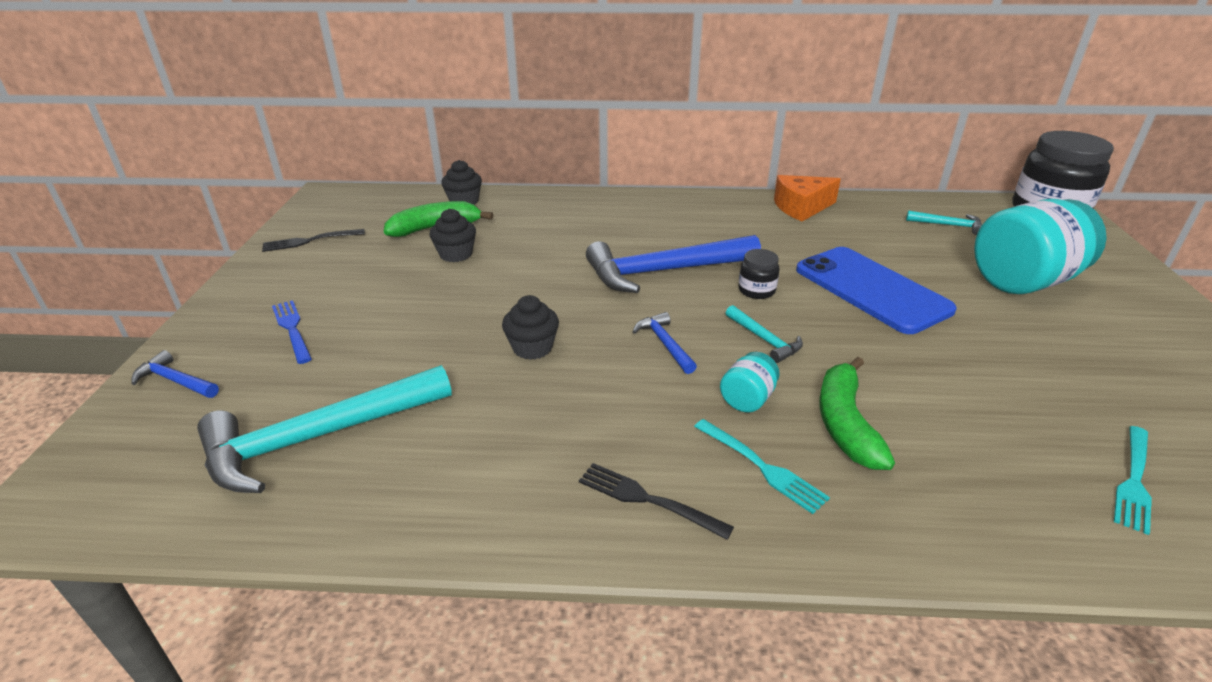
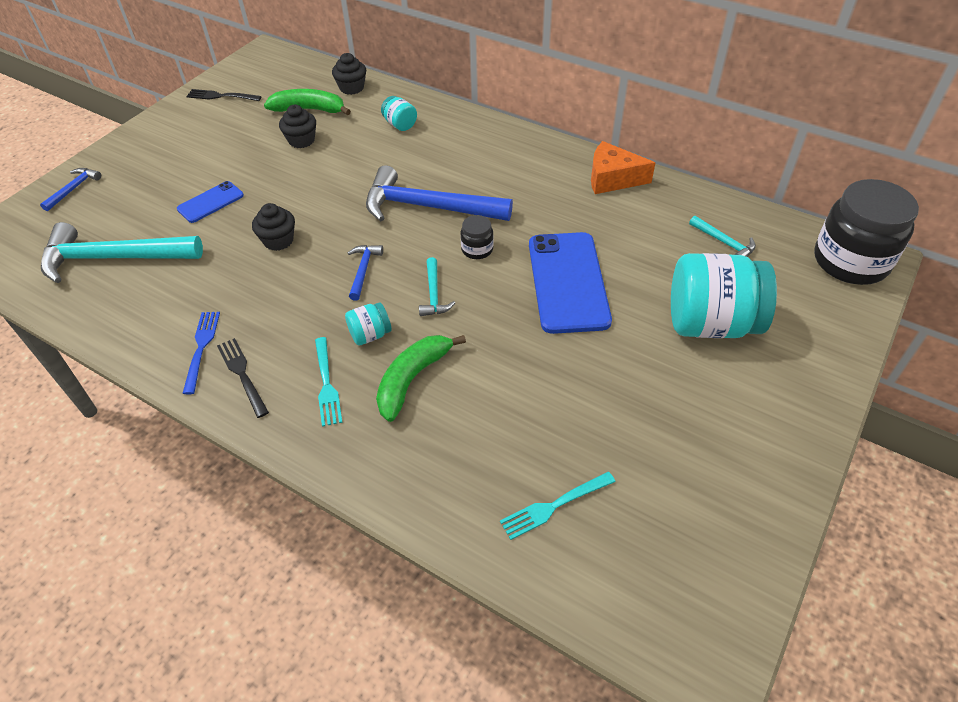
camera: 30 degrees right, 15 degrees up
blue hammer [131,350,219,398] -> blue hammer turned 60 degrees clockwise [40,168,101,211]
blue fork [272,300,312,364] -> blue fork moved to [182,312,220,394]
none -> blue phone [177,181,244,223]
none -> turquoise jar [381,96,417,131]

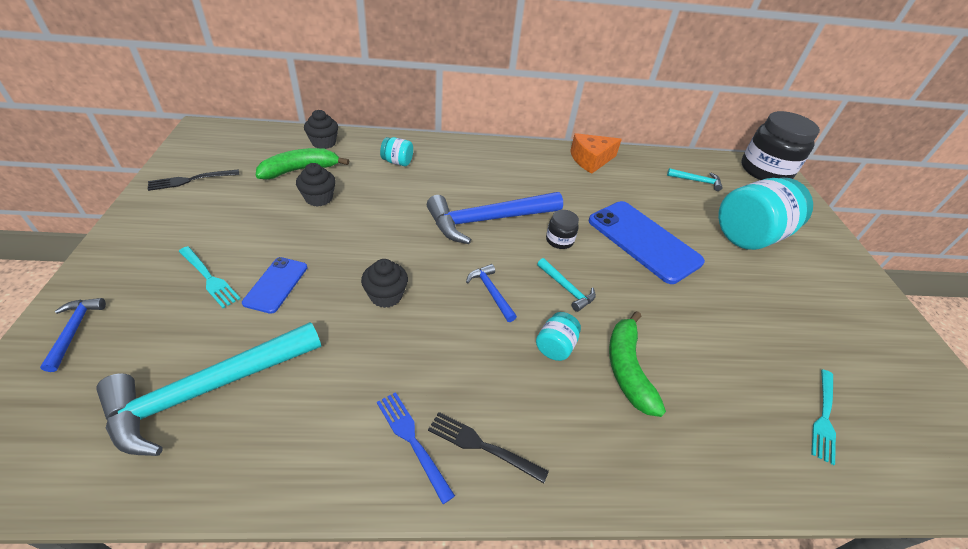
camera: 40 degrees left, 5 degrees down
turquoise fork [315,337,343,427] -> turquoise fork moved to [179,246,241,308]

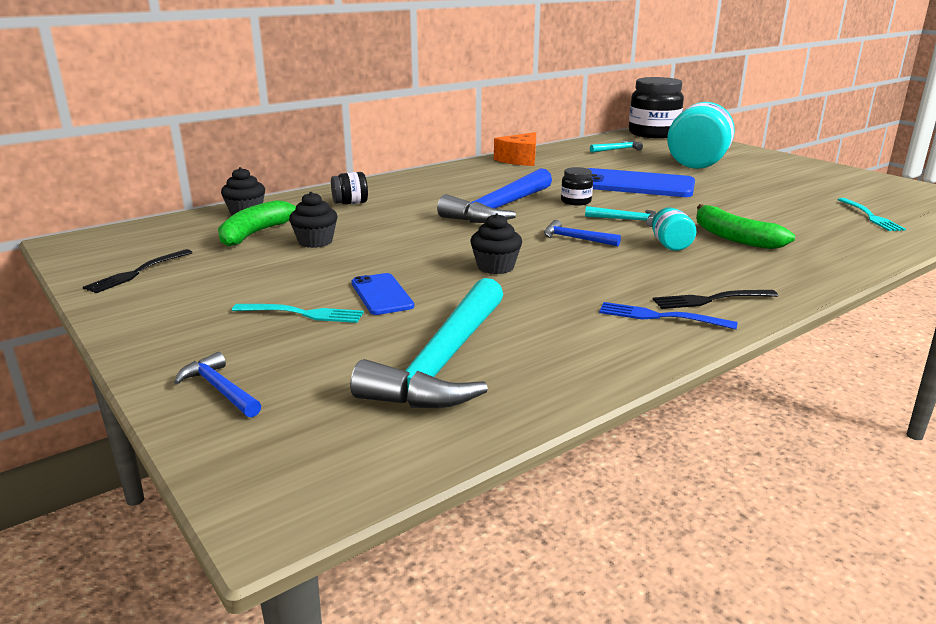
camera: 30 degrees left, 20 degrees down
turquoise jar [380,137,413,166] -> black jar [331,172,368,205]

